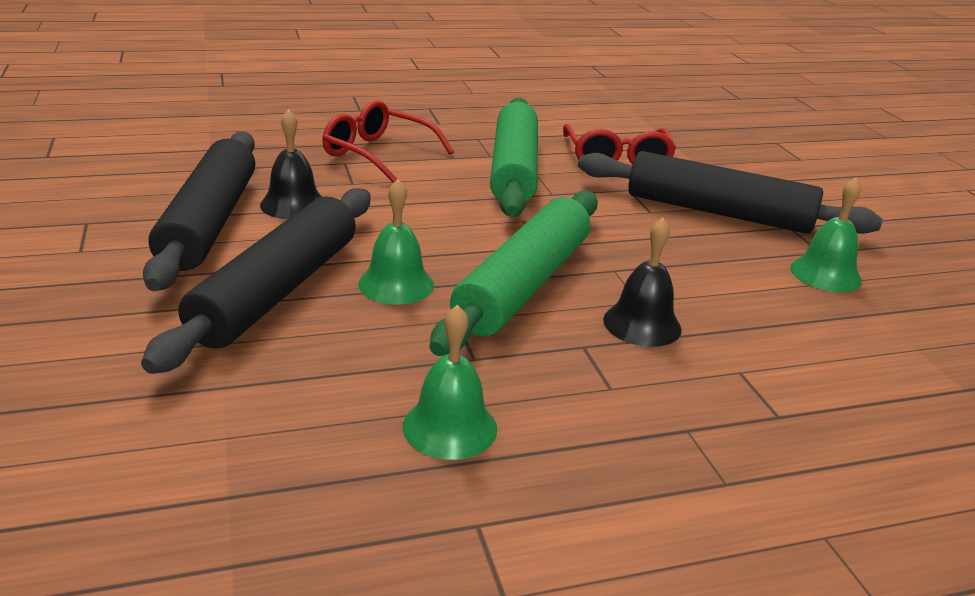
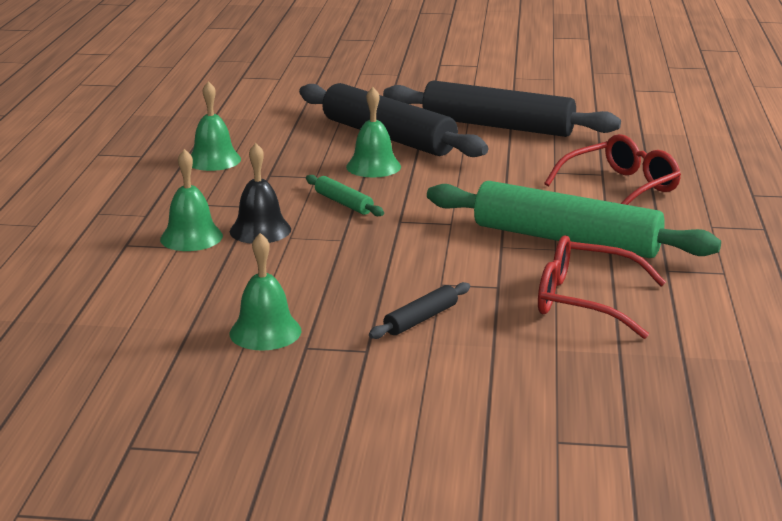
camera: 115 degrees right, 5 degrees down
black bell [260,109,322,219] -> none
green rolling pin [430,191,598,356] -> green rolling pin [306,175,384,216], size x0.42
black rolling pin [578,151,883,234] -> black rolling pin [369,282,470,339], size x0.42
none -> green bell [160,149,223,251]

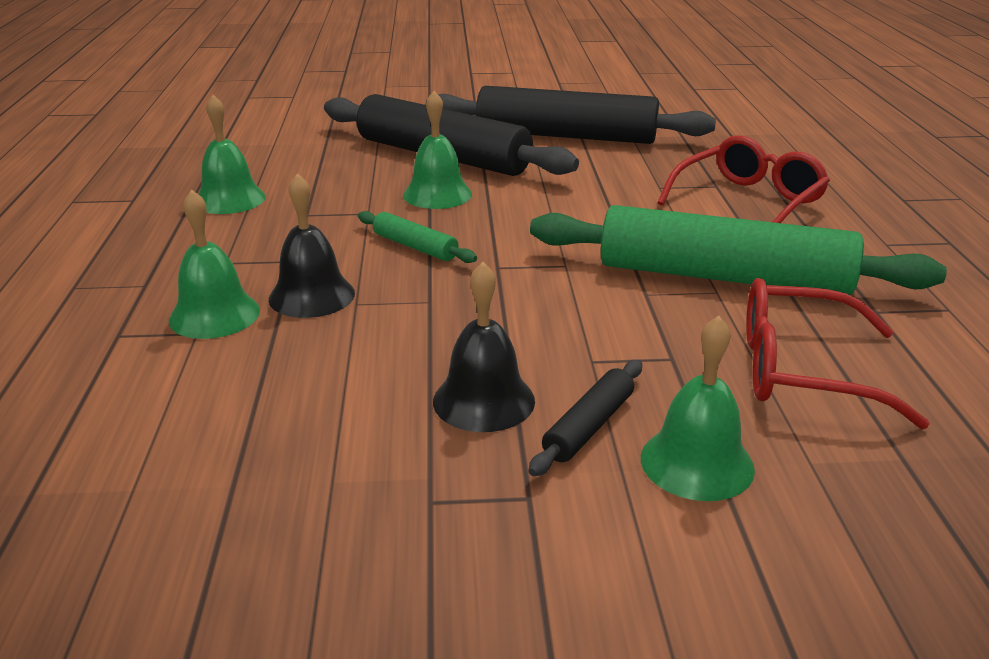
camera: 10 degrees left, 5 degrees up
green bell [230,233,302,350] -> green bell moved to [641,316,755,501]
none -> black bell [433,262,535,432]

